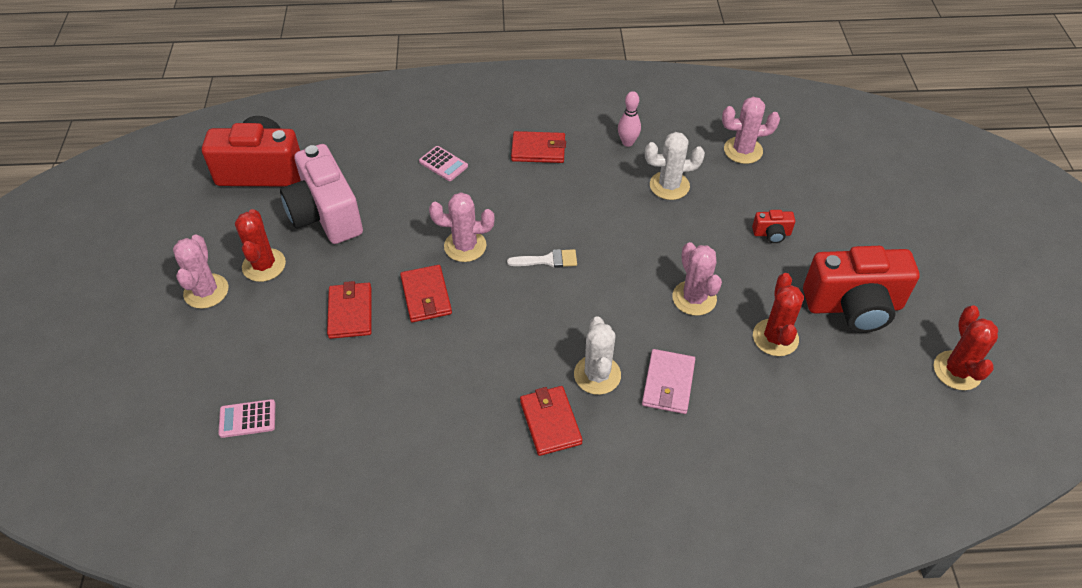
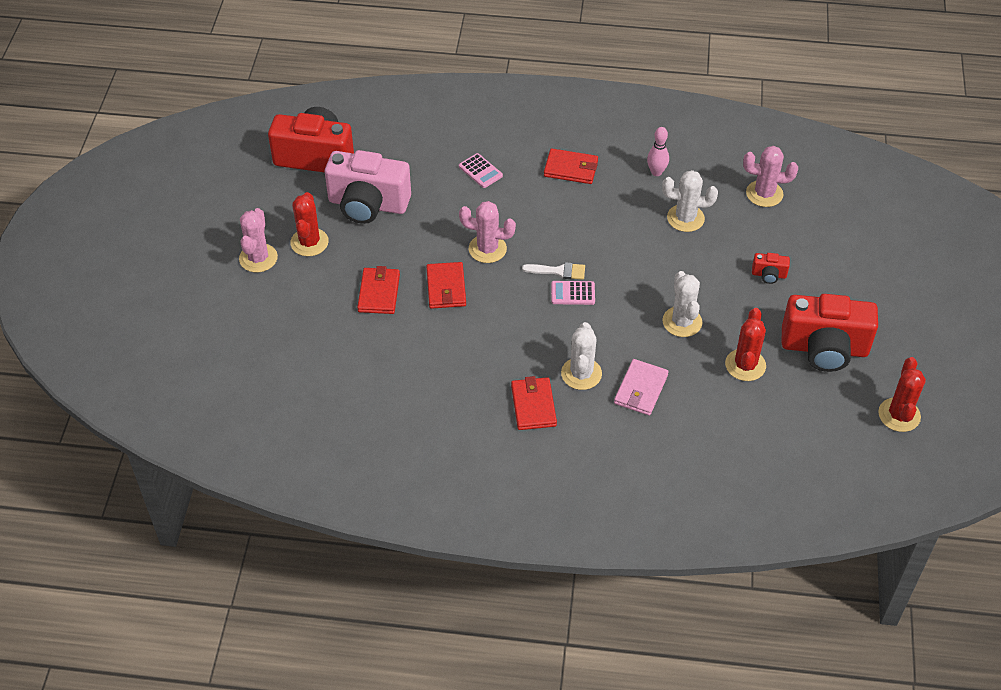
camera: 10 degrees right, 0 degrees up
pink calculator [218,399,275,438] -> pink calculator moved to [551,281,595,305]
pink camera [280,144,363,244] -> pink camera turned 60 degrees counterclockwise [325,150,411,224]
pink cactus [672,242,722,316] -> white cactus [662,271,703,337]

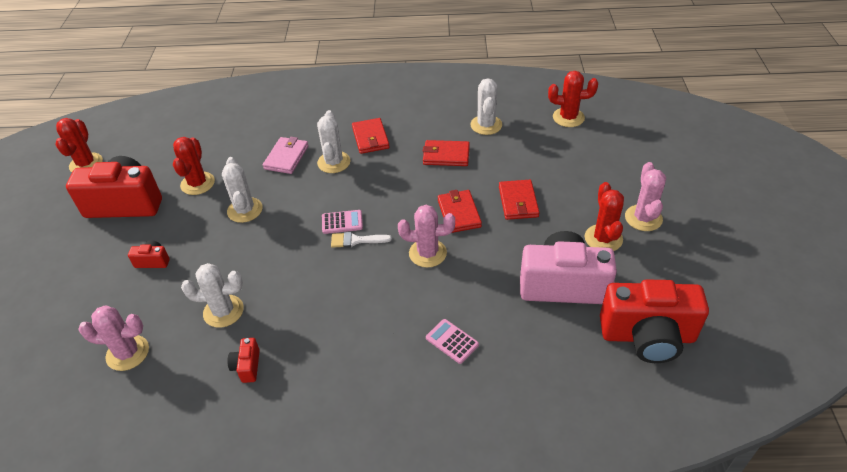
camera: 175 degrees right, 5 degrees down
red wallet [544,148,598,184] -> red wallet moved to [423,140,470,166]
pink bowling pin [647,127,669,176] -> red camera [227,338,260,383]
none -> white cactus [470,78,502,135]
none -> red cactus [548,71,598,127]

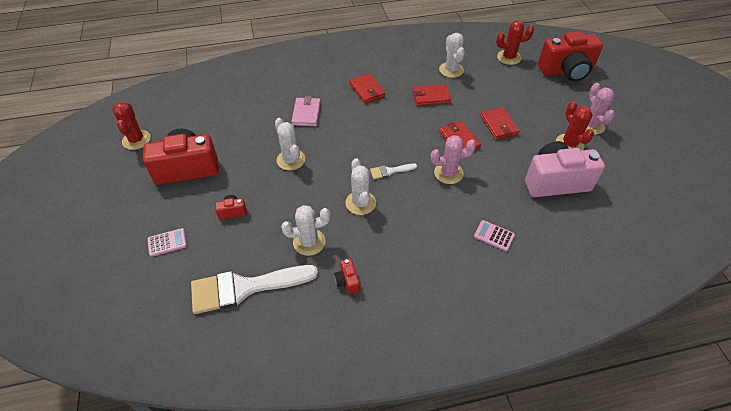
camera: 15 degrees left, 5 degrees up
pink cactus [78,305,149,371] -> white brush [191,265,318,314]
red cactus [173,137,215,195] -> none
white cactus [317,110,351,173] -> white cactus moved to [345,158,376,215]
pink calculator [322,210,363,234] -> pink calculator moved to [147,228,187,257]
red camera [600,279,709,363] -> red camera moved to [538,31,603,82]

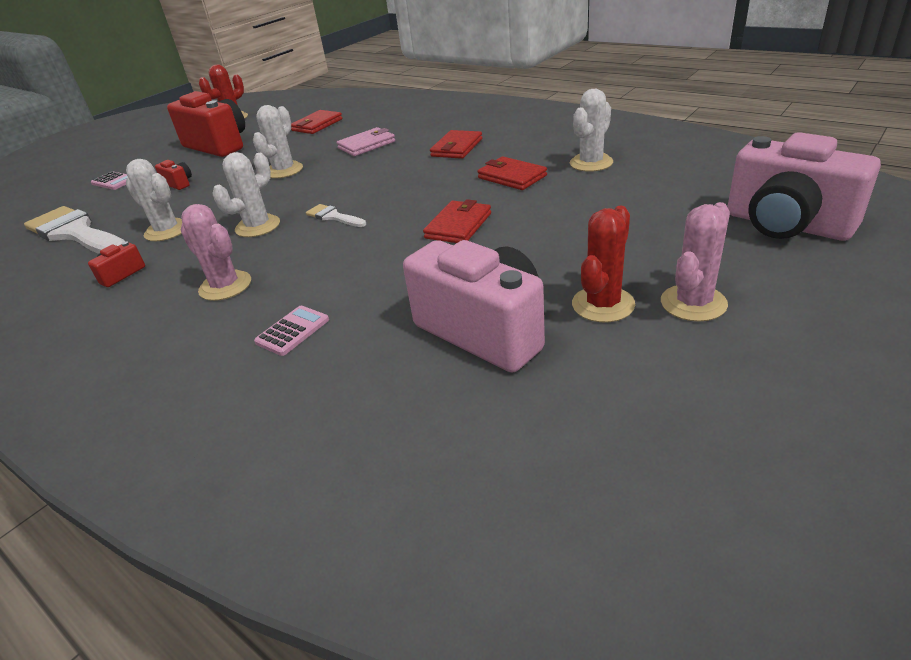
camera: 55 degrees right, 15 degrees down
pink cactus [431,135,476,184] -> pink cactus moved to [181,204,251,301]
pink calculator [474,220,515,251] -> pink calculator turned 45 degrees clockwise [254,306,329,356]
red wallet [480,107,519,140] -> red wallet moved to [291,110,343,134]
red cactus [496,20,534,65] -> none
red camera [538,31,603,82] -> pink camera [727,132,881,241]

